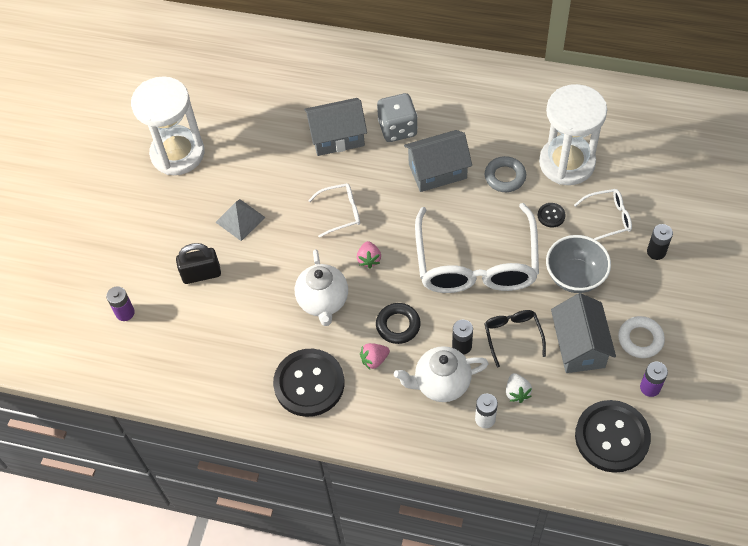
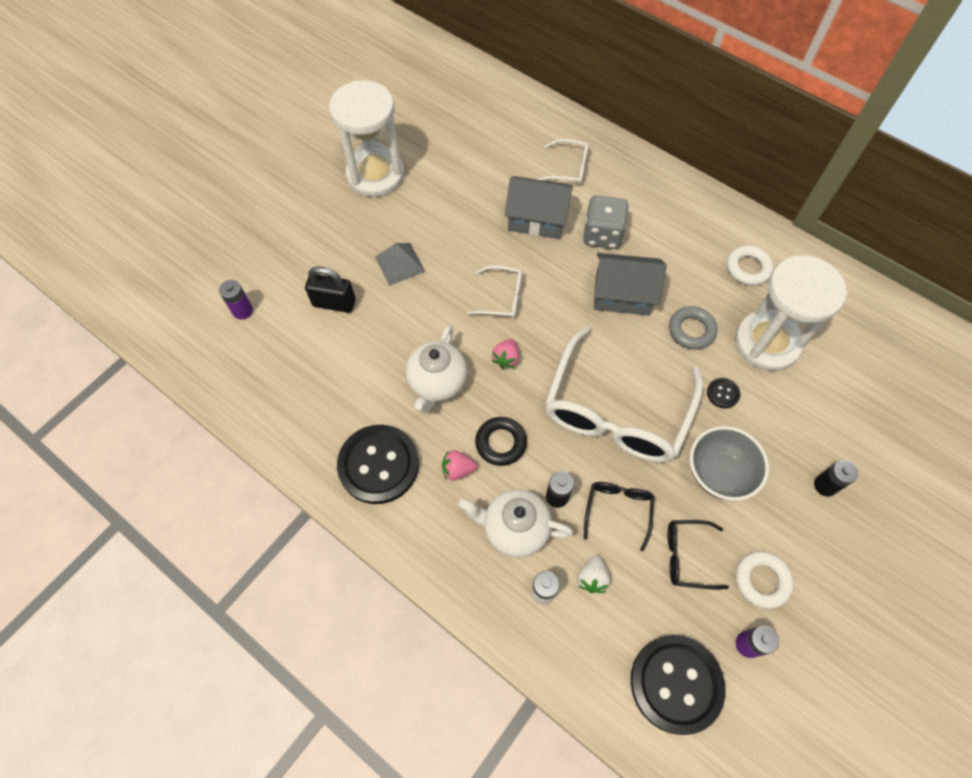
camera: 20 degrees right, 5 degrees up
grey house [551,293,616,373] -> black glasses [668,520,729,590]
white glasses [574,189,632,240] -> white glasses moved to [537,139,589,185]
none -> white ring [727,245,774,286]

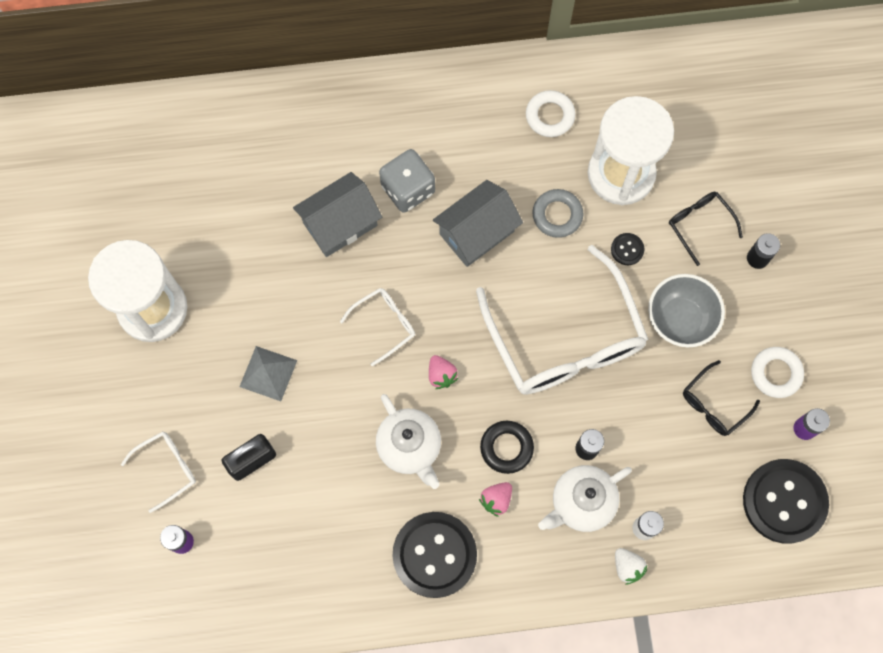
camera: 45 degrees left, 10 degrees up
white glasses [537,139,589,185] -> white glasses moved to [121,432,196,513]
white strawberry [578,556,610,593] -> white strawberry moved to [615,548,647,585]
black glasses [584,482,654,552] -> black glasses moved to [669,192,743,266]

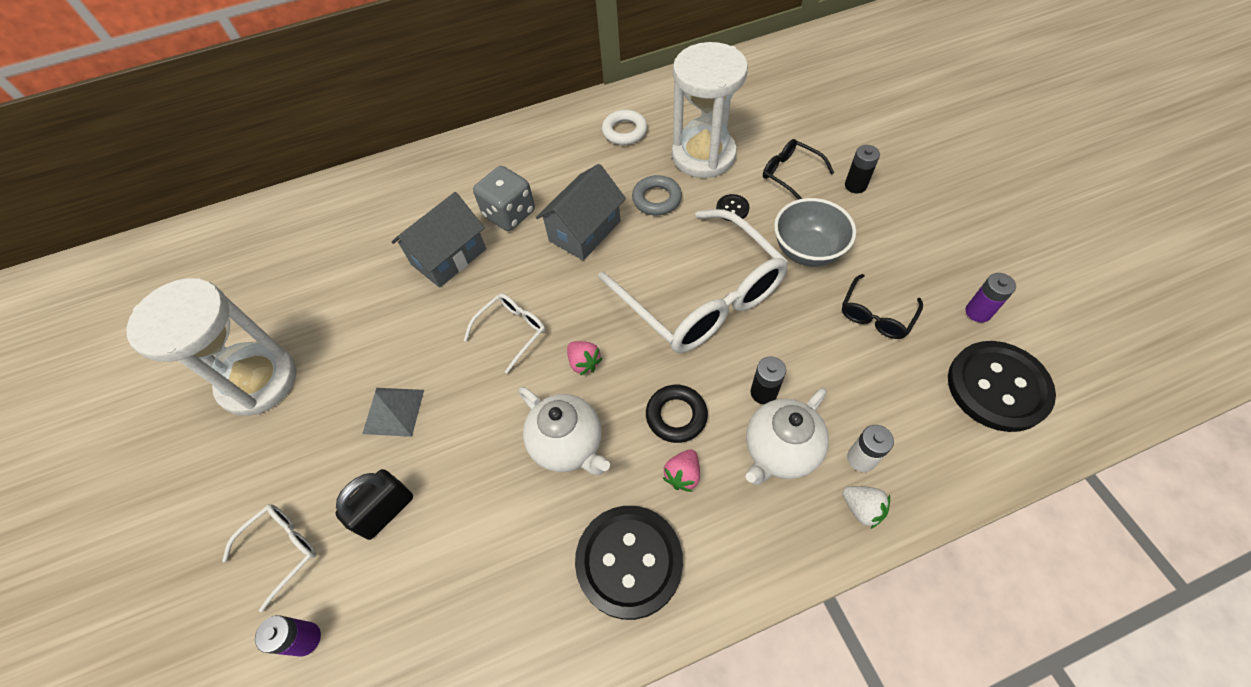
camera: 10 degrees left, 15 degrees down
white ring [751,347,804,398] -> none

